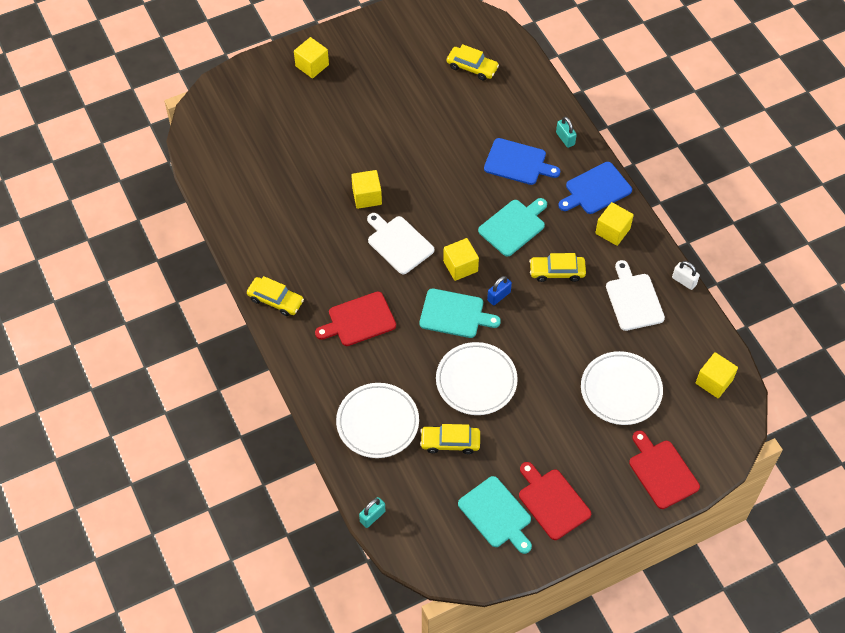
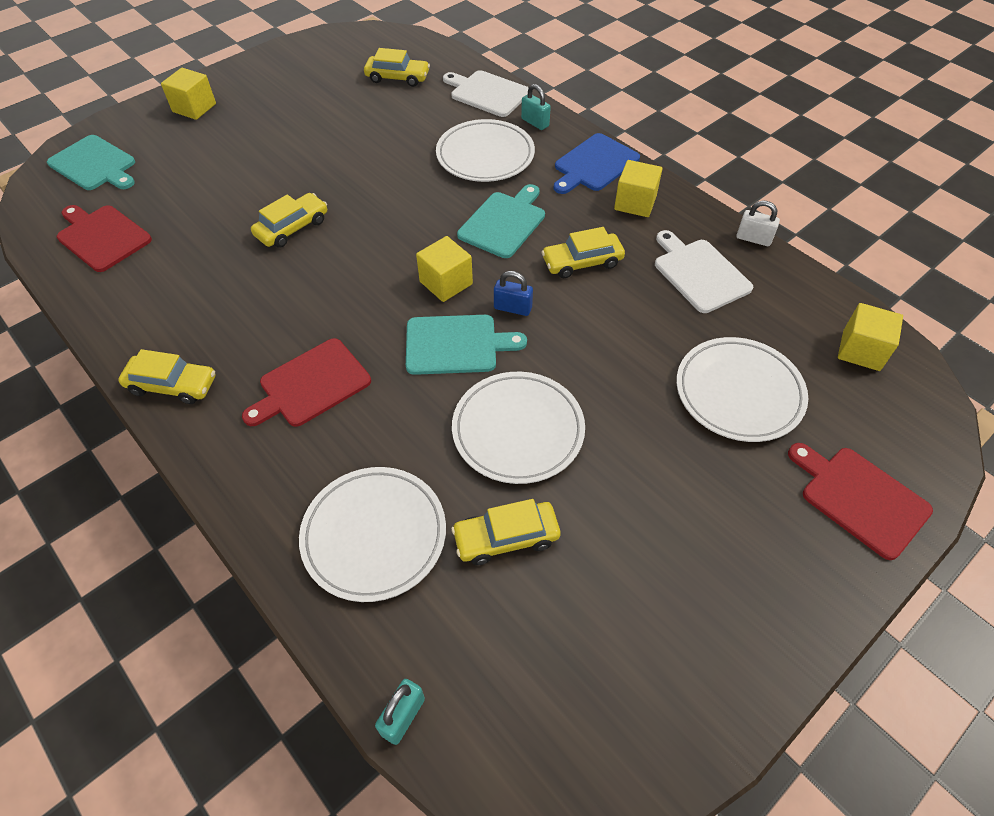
camera: 15 degrees left, 5 degrees down
yellow cube [351,170,382,209] -> yellow car [251,193,327,248]
white cutting board [367,213,434,274] -> white cutting board moved to [443,70,529,117]
turquoise cutting board [458,476,532,554] -> turquoise cutting board moved to [47,135,135,190]
blue cutting board [484,138,560,185] -> white plate [436,119,535,182]
blue padlock [487,276,512,305] -> blue padlock turned 75 degrees clockwise [494,271,533,316]
red cutting board [519,462,591,540] -> red cutting board moved to [57,205,152,272]

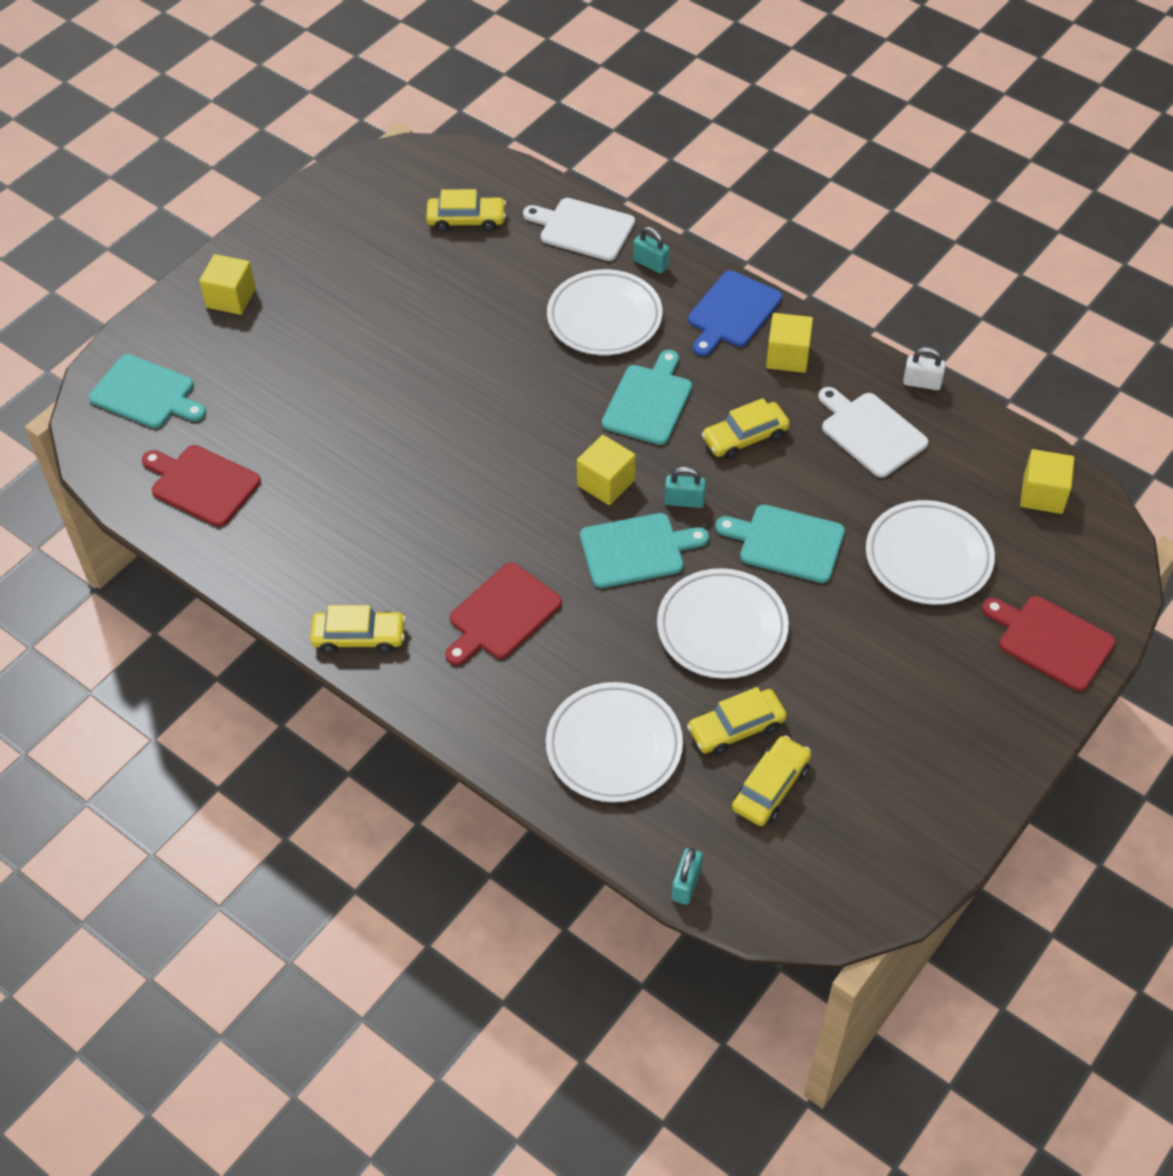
camera: 10 degrees left, 0 degrees up
yellow car [251,193,327,248] -> yellow car moved to [732,735,811,826]
blue padlock [494,271,533,316] -> turquoise padlock [665,467,706,508]
none -> turquoise cutting board [715,505,845,583]

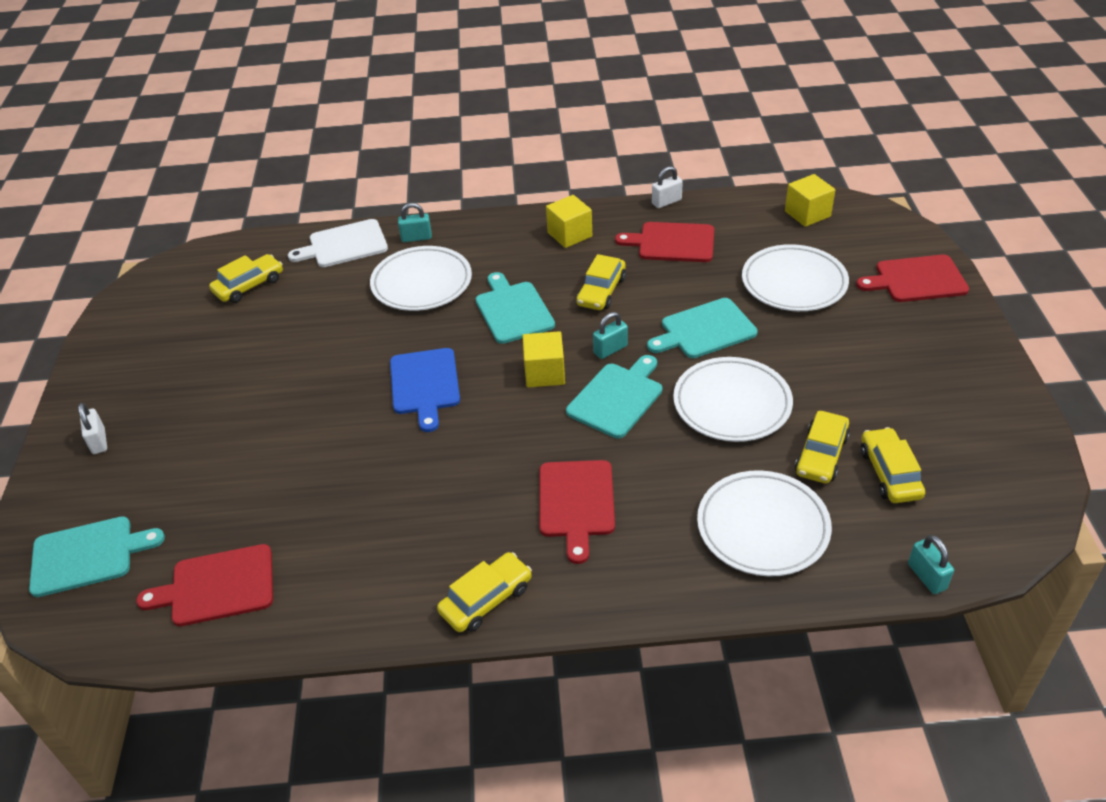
camera: 40 degrees left, 10 degrees down
yellow cube [199,254,256,315] -> white padlock [78,403,107,454]
blue cutting board [688,270,782,356] -> blue cutting board moved to [390,348,460,432]
white cutting board [818,387,928,477] -> red cutting board [615,222,714,262]

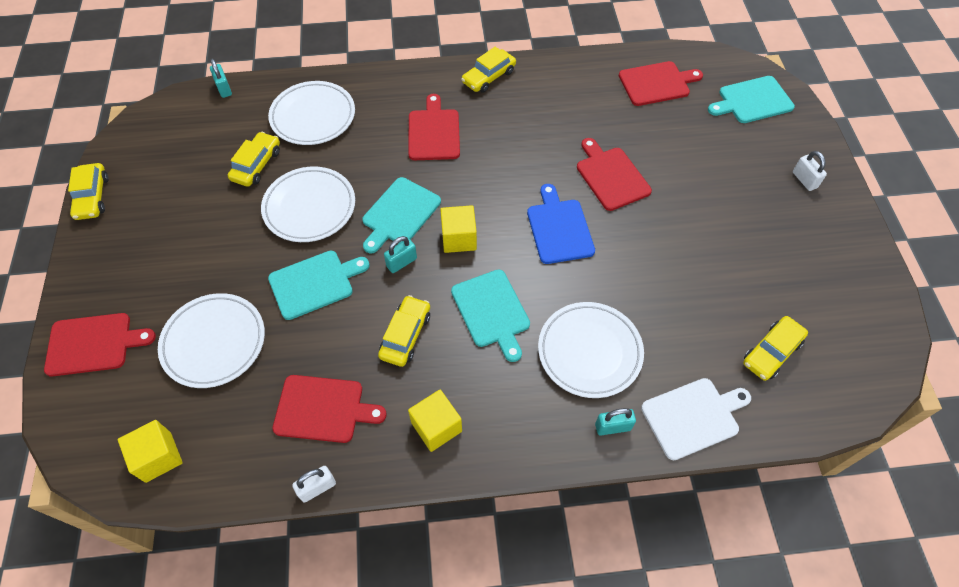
camera: 175 degrees right, 15 degrees up
yellow car [861,427,925,503] -> yellow car moved to [68,163,108,220]
none -> red cutting board [577,138,652,211]

